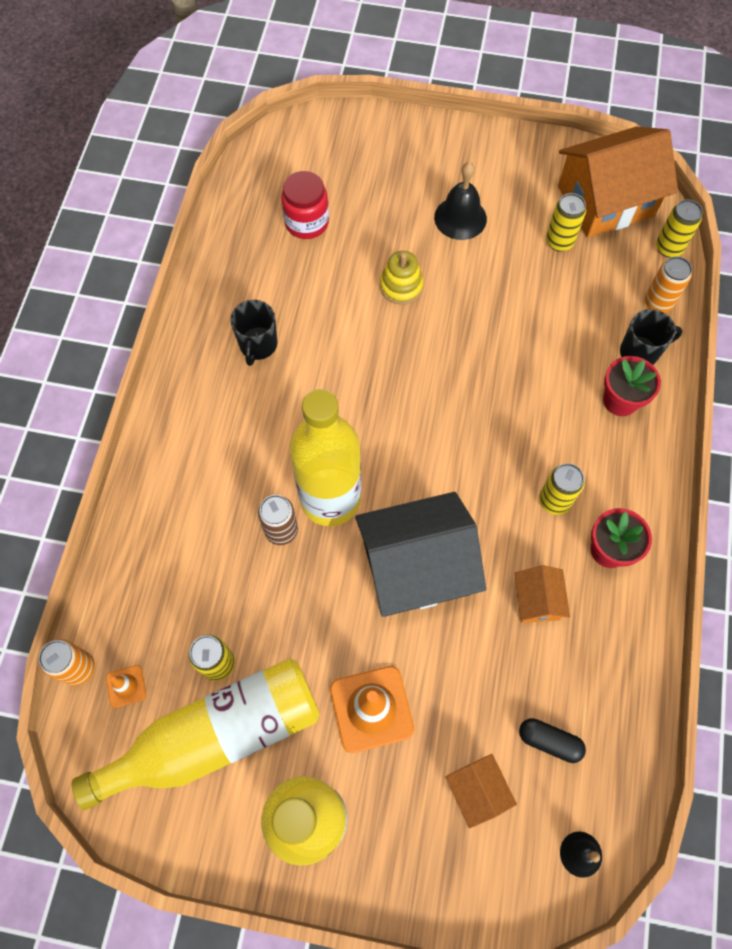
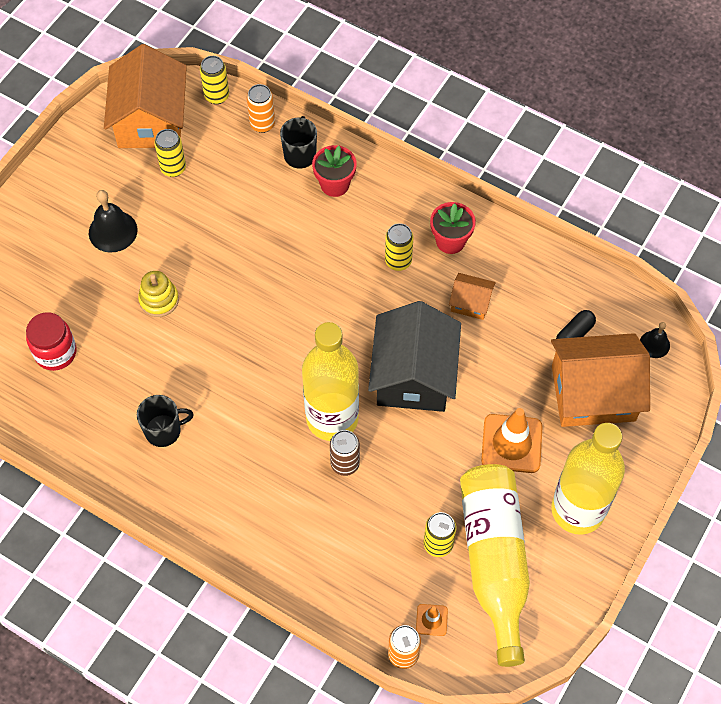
camera: 70 degrees left, 5 degrees down
black mug [230,300,277,366] -> black mug turned 45 degrees counterclockwise [137,395,194,447]
orange house [445,754,517,829] -> orange house [551,333,650,427], size x2.14

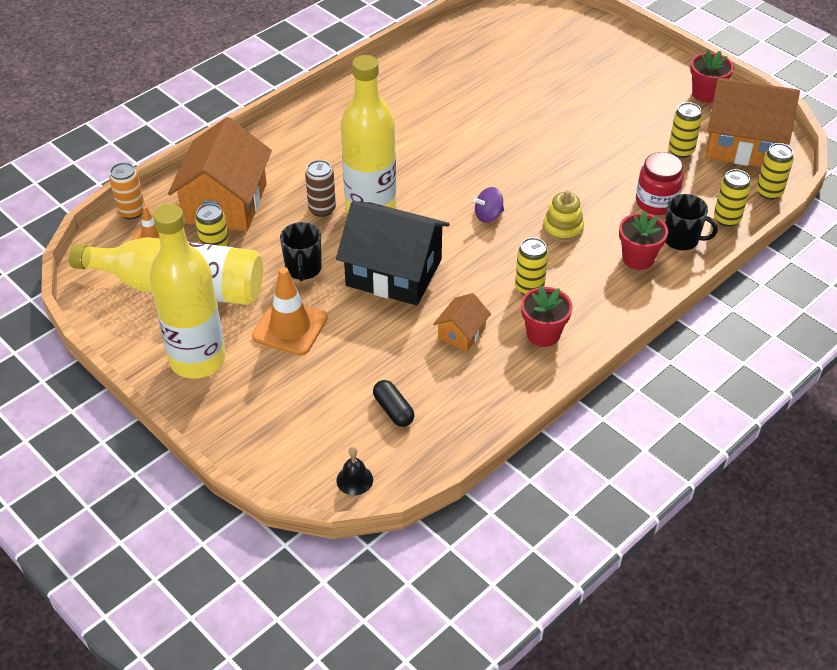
camera: 105 degrees right, 15 degrees down
red jar [26,312,77,371] -> red jar moved to [636,152,683,215]
black bell [89,190,138,252] -> none
black mug [137,395,194,447] -> black mug moved to [280,222,322,281]
yellow stacking toy [138,271,179,317] -> yellow stacking toy moved to [543,190,584,242]
orange can [247,84,275,133] -> yellow can [714,169,751,227]
orange house [551,333,650,427] -> orange house moved to [168,117,272,231]
none -> purple spinning top [473,187,504,223]
none -> red flower pot [690,49,734,103]

